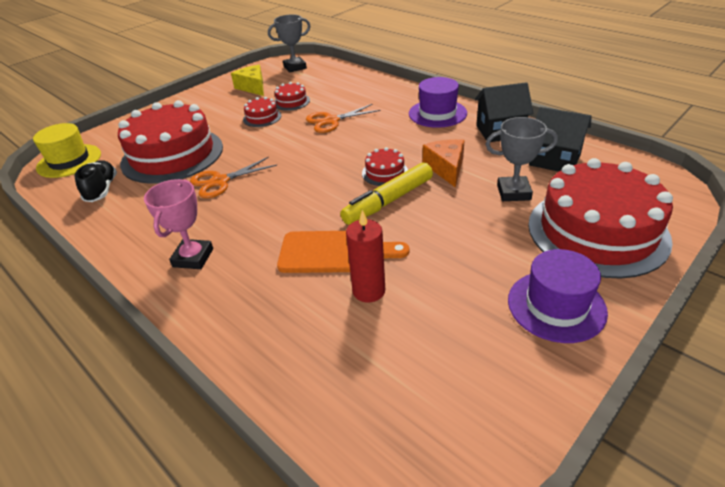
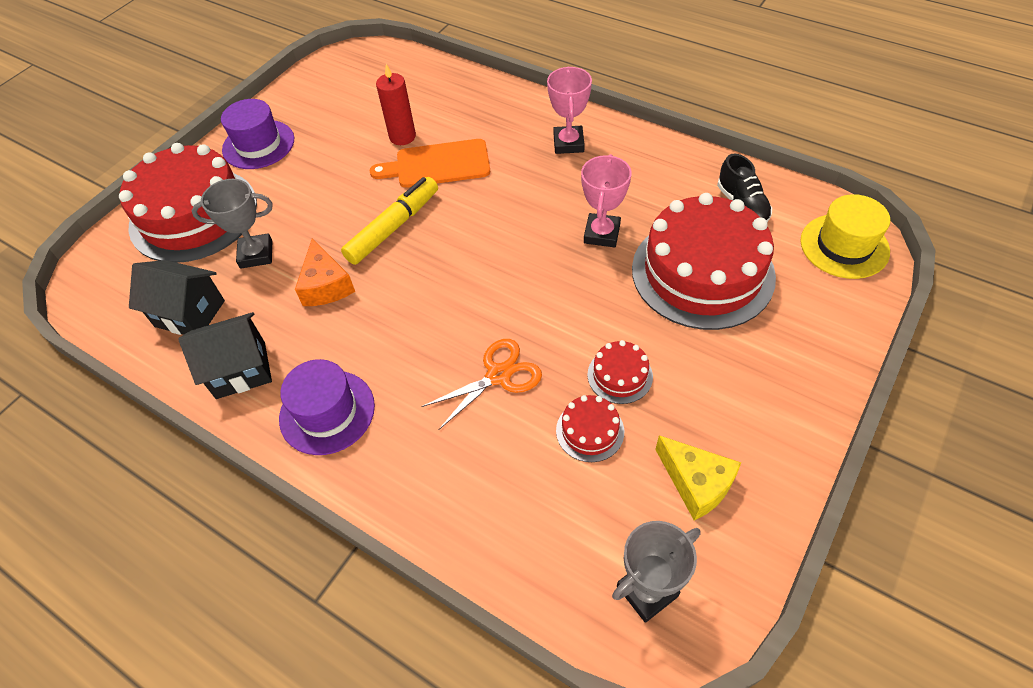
camera: 170 degrees right, 15 degrees up
orange scissors [190,157,277,198] -> pink trophy [581,154,632,247]
red cake [362,147,408,186] -> none

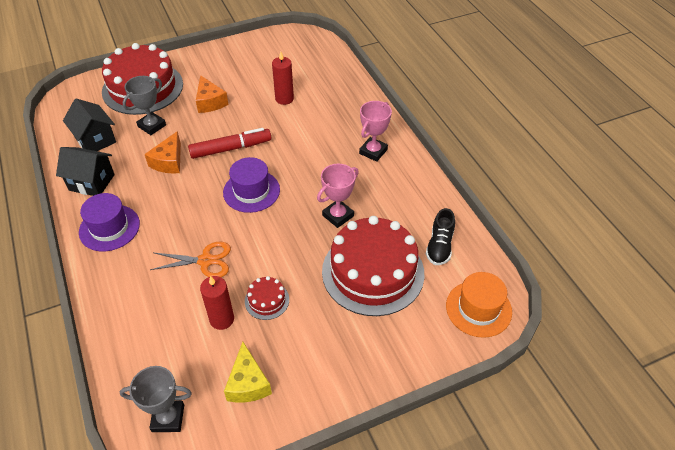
camera: 30 degrees right, 5 degrees down
grey trophy [192,179,273,269] -> grey trophy turned 75 degrees counterclockwise [122,76,166,135]
purple hat [221,99,294,169] -> purple hat moved to [223,157,280,213]
yellow marker [341,177,438,265] -> red marker [188,128,271,159]
orange cutting board [370,139,490,188] -> none
red cake [556,395,624,462] -> red candle [200,276,234,330]
yellow hat [801,194,890,279] -> orange hat [446,272,512,338]
none -> orange cheese [196,75,229,113]

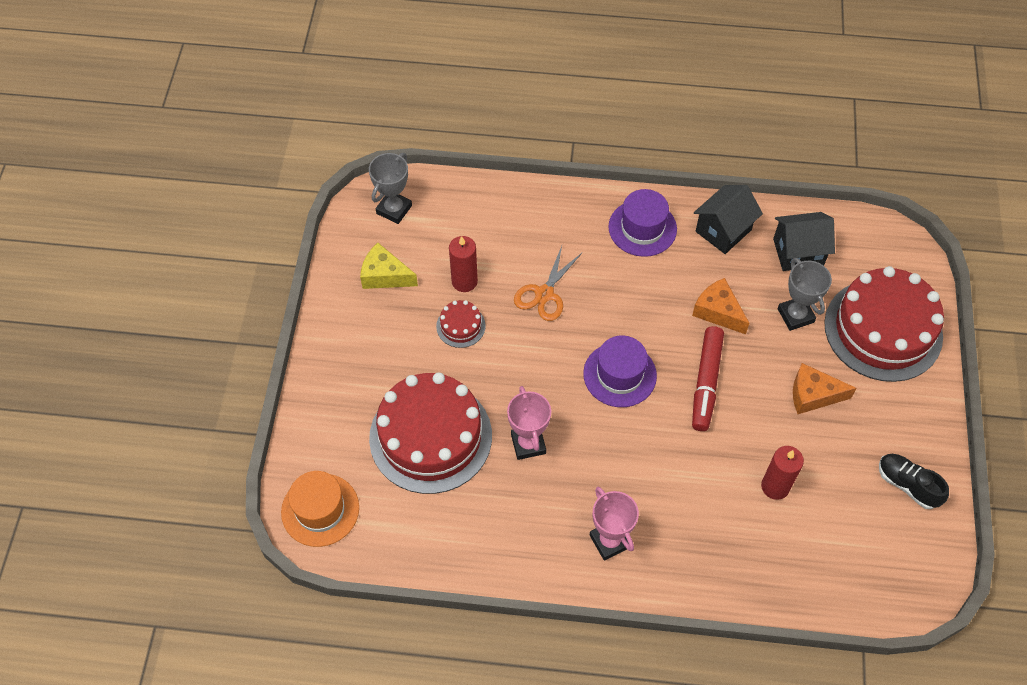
camera: 120 degrees right, 10 degrees up
black shoe [426,208,455,265] -> black shoe moved to [879,454,949,509]

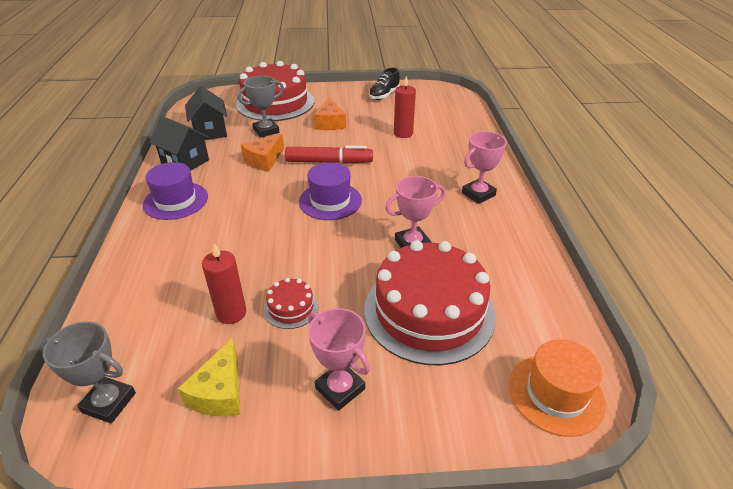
camera: 100 degrees left, 20 degrees down
orange scissors [514,246,583,321] -> none
none -> pink trophy [308,308,370,411]

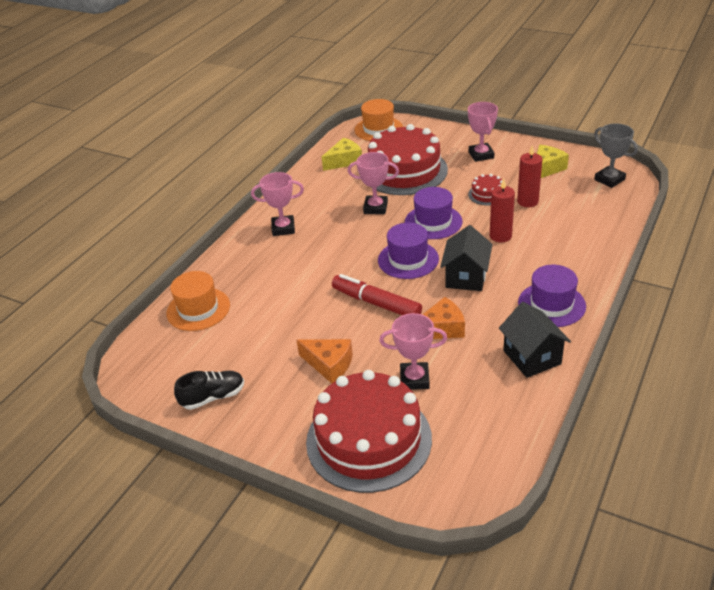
camera: 145 degrees left, 0 degrees up
black house [185,86,227,140] -> black house moved to [440,225,493,291]
grey trophy [237,76,284,137] -> pink trophy [379,313,447,390]
orange cheese [313,98,346,130] -> orange cheese turned 90 degrees clockwise [297,339,353,383]
red candle [394,76,416,138] -> red candle moved to [490,179,515,242]
none -> orange hat [166,271,230,331]
none -> yellow cheese [322,138,362,171]
none -> purple hat [405,187,462,239]

